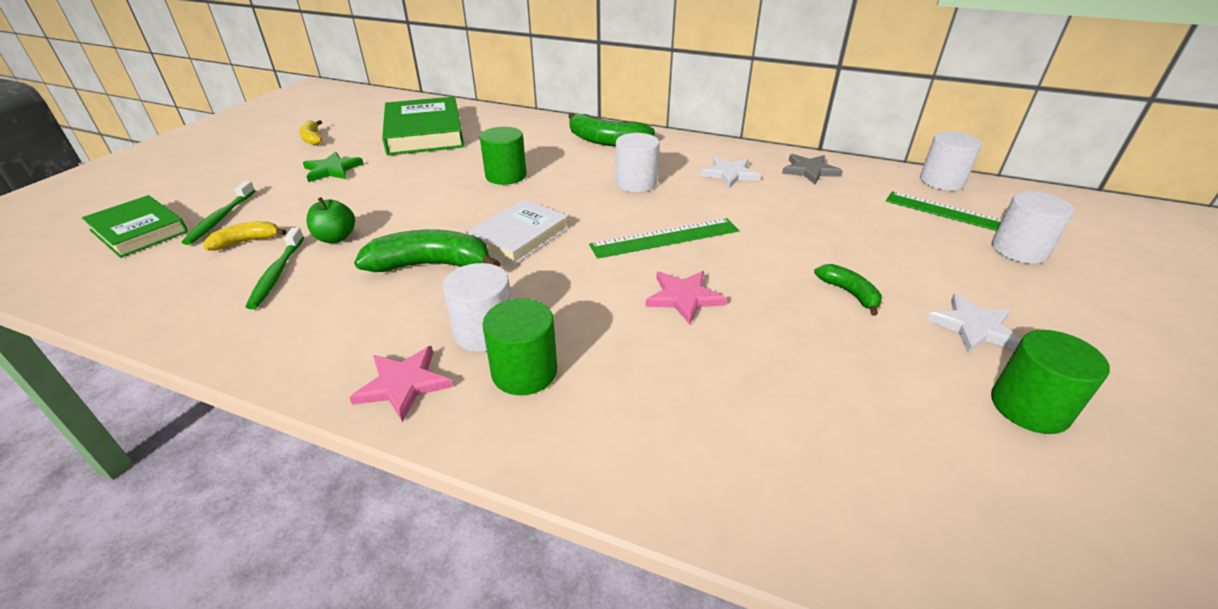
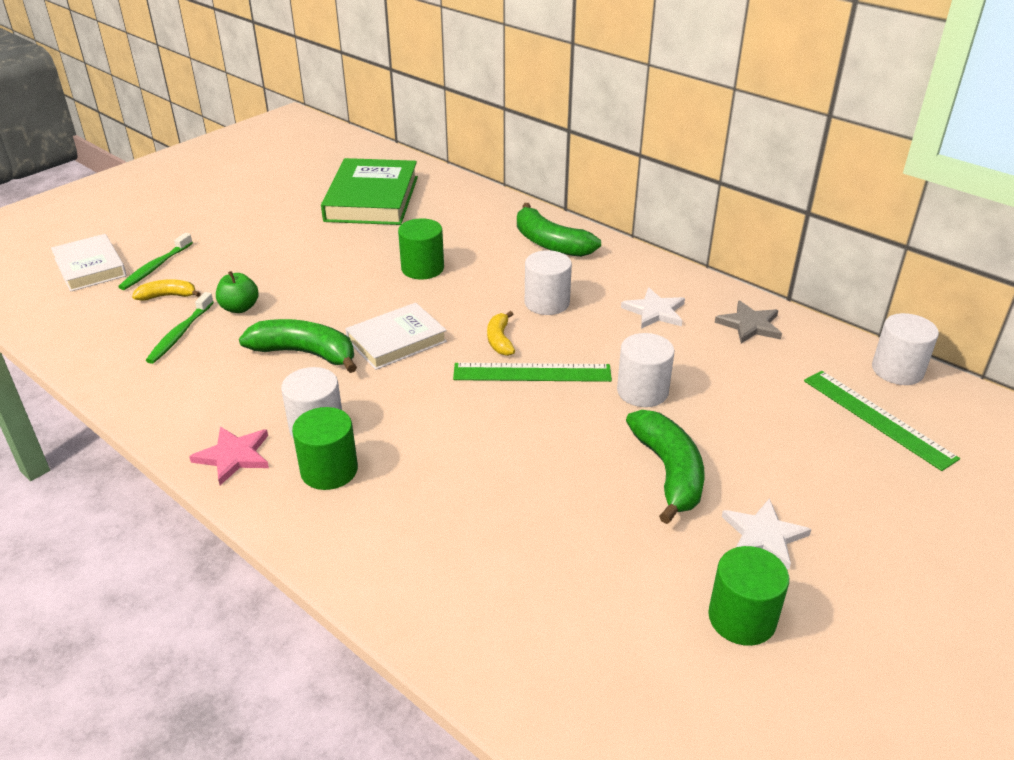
camera: 20 degrees right, 0 degrees up
green book [82,195,188,258] -> white book [51,234,127,292]
yellow banana [299,120,322,145] -> yellow banana moved to [487,311,515,356]
green star [303,152,364,182] -> none
pink star [645,271,727,324] -> none
green banana [814,264,882,316] -> green banana [626,410,704,524], size x1.82
white cylinder [992,191,1074,264] -> white cylinder moved to [617,333,674,407]

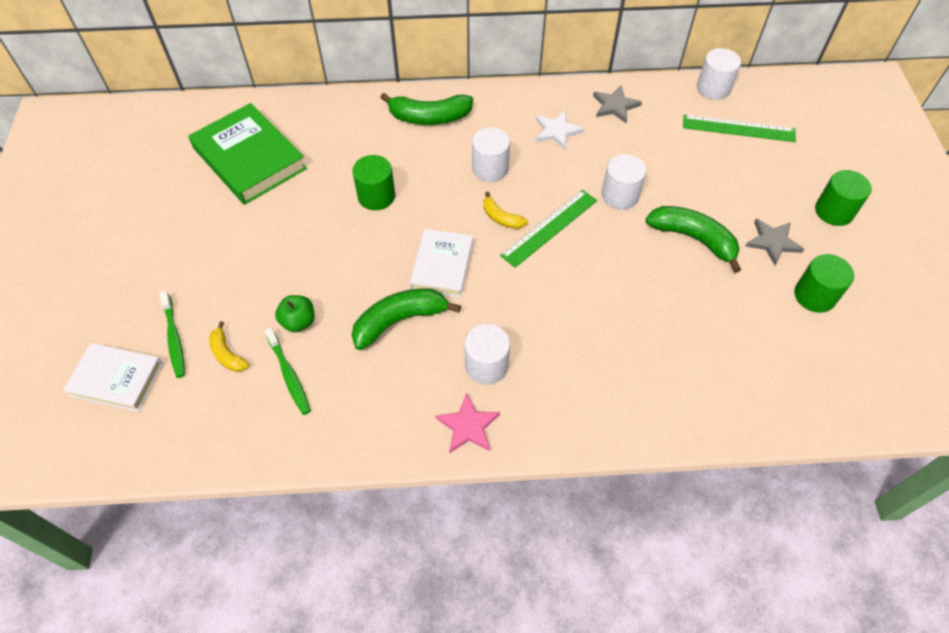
camera: 45 degrees left, 20 degrees up
yellow banana [132,279,201,301] -> yellow banana turned 75 degrees counterclockwise [209,321,249,372]
green cylinder [292,407,358,490] -> green cylinder moved to [815,170,872,226]
white star [722,498,811,570] -> grey star [746,219,804,265]

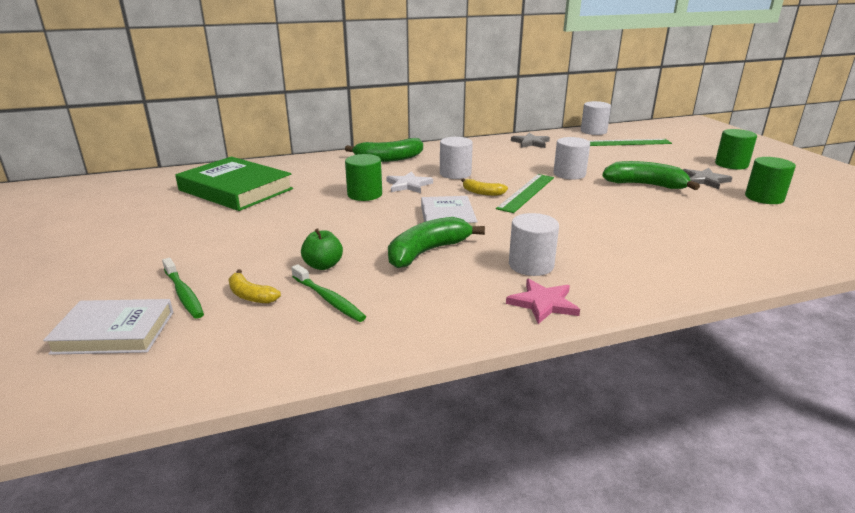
camera: 15 degrees left, 30 degrees down
white star [535,111,584,150] -> white star moved to [386,171,433,193]

